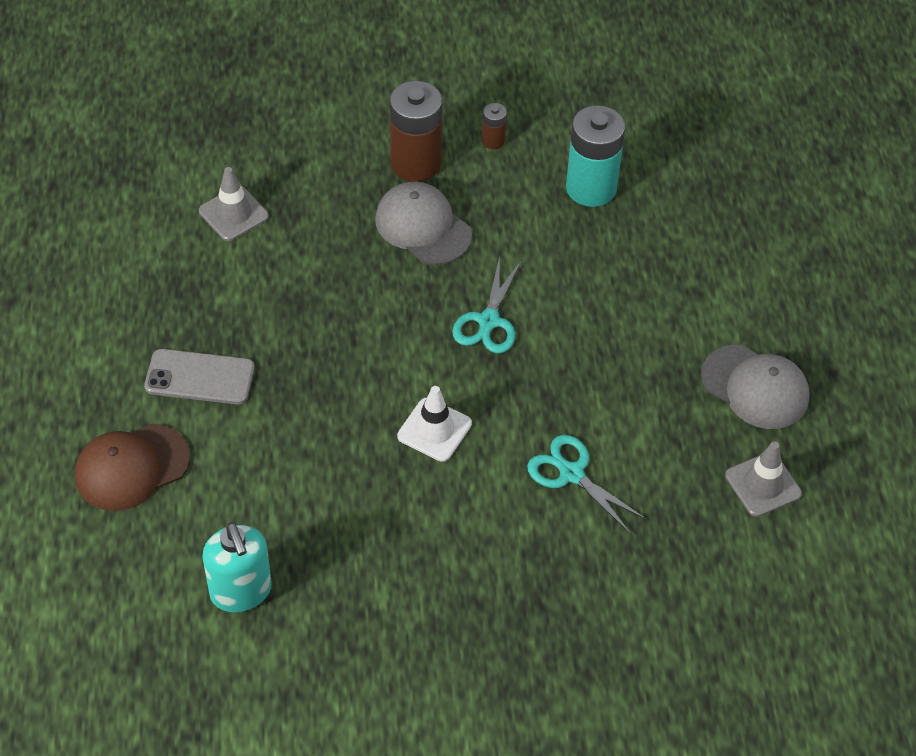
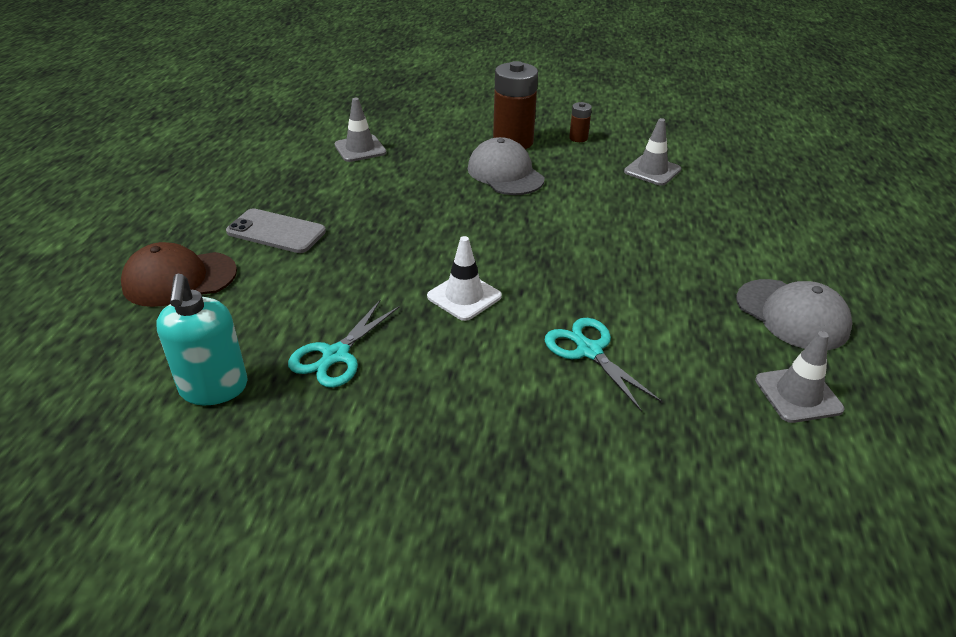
camera: 15 degrees right, 15 degrees down
turquoise scissors [452,256,522,354] -> turquoise scissors moved to [288,300,400,388]
turquoise battery [566,105,625,207] -> grey traffic cone [624,118,681,186]

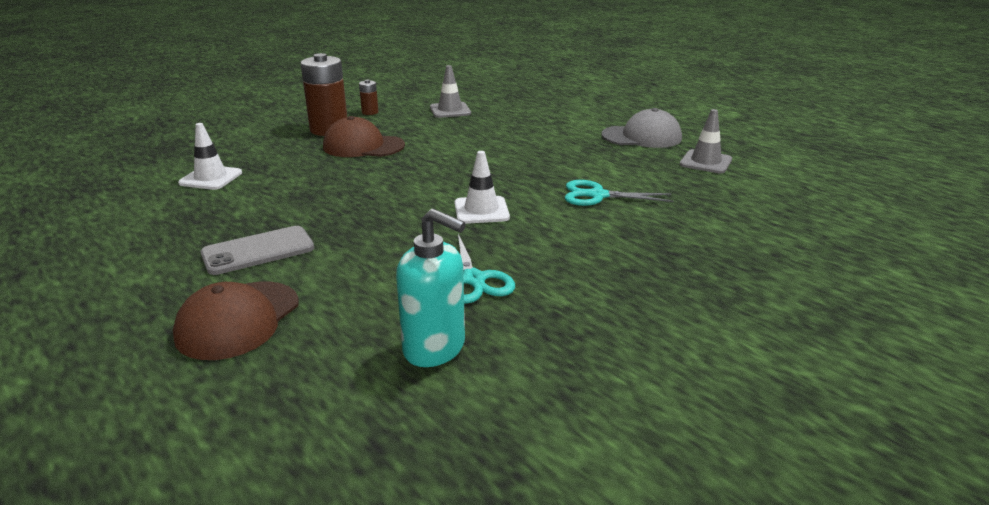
camera: 50 degrees left, 10 degrees down
grey traffic cone [334,98,386,162] -> white traffic cone [178,123,242,190]
grey cap [468,137,545,195] -> brown cap [323,116,405,157]

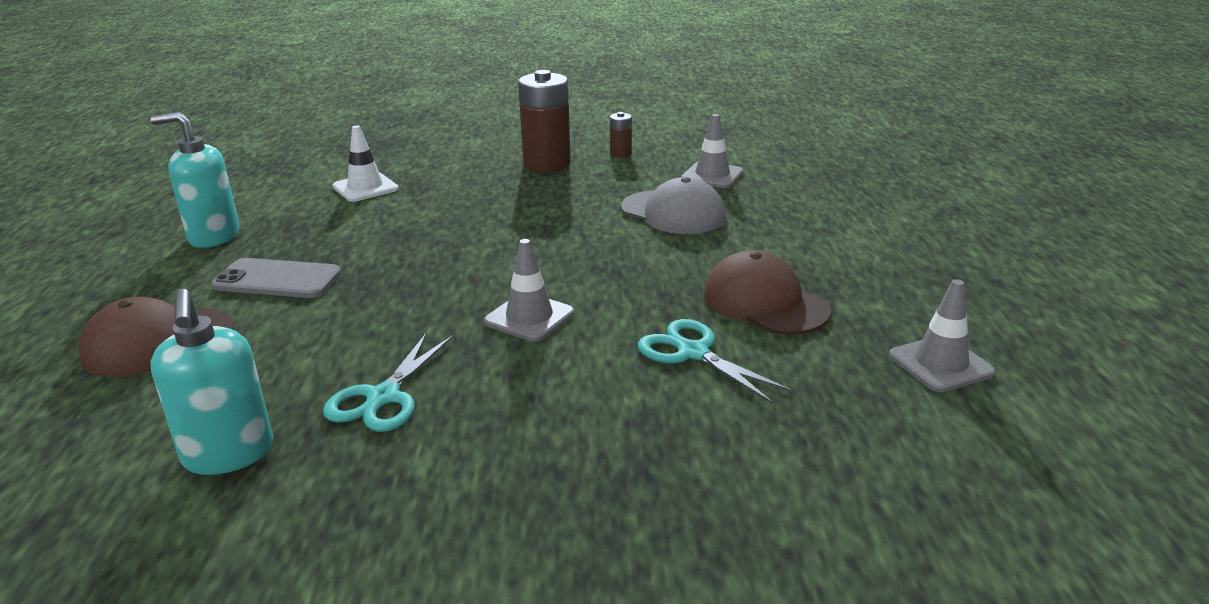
camera: 40 degrees right, 0 degrees up
brown cap [323,116,405,157] -> brown cap moved to [703,250,831,335]
white traffic cone [455,151,510,224] -> grey traffic cone [484,239,574,342]
grey cap [602,108,682,148] -> grey cap moved to [621,177,726,234]
none -> turquoise soap dispenser [151,112,240,248]

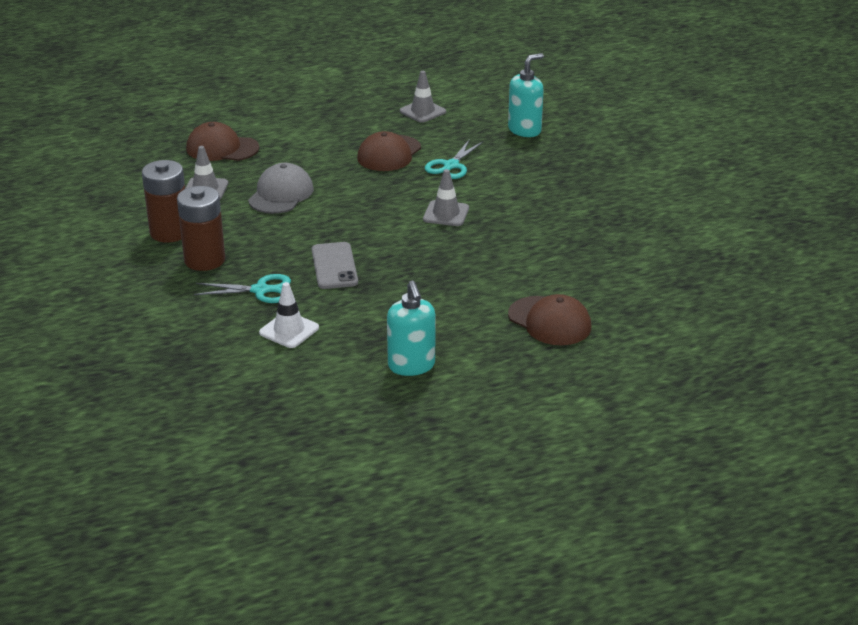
camera: 110 degrees left, 5 degrees up
turquoise soap dispenser [150,289,273,475] -> turquoise soap dispenser moved to [508,53,544,137]
grey phone [212,258,341,298] -> grey phone moved to [312,242,358,289]
turquoise scissors [323,332,453,432] -> turquoise scissors moved to [194,274,291,303]
brown battery [610,112,632,158] -> brown battery [142,160,185,243], size x2.13
none -> brown cap [186,122,259,161]

